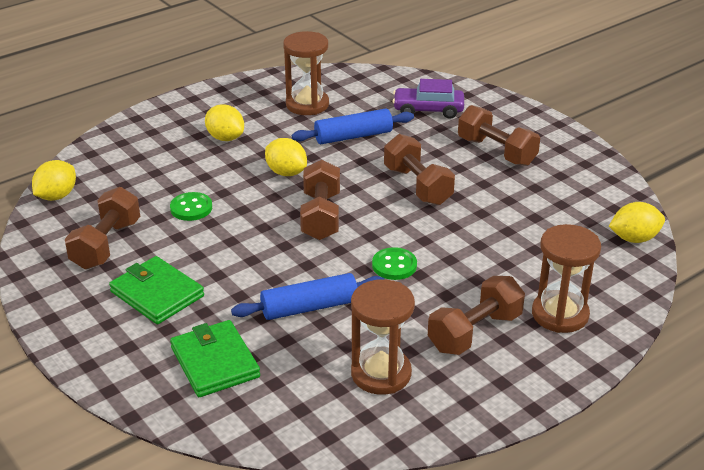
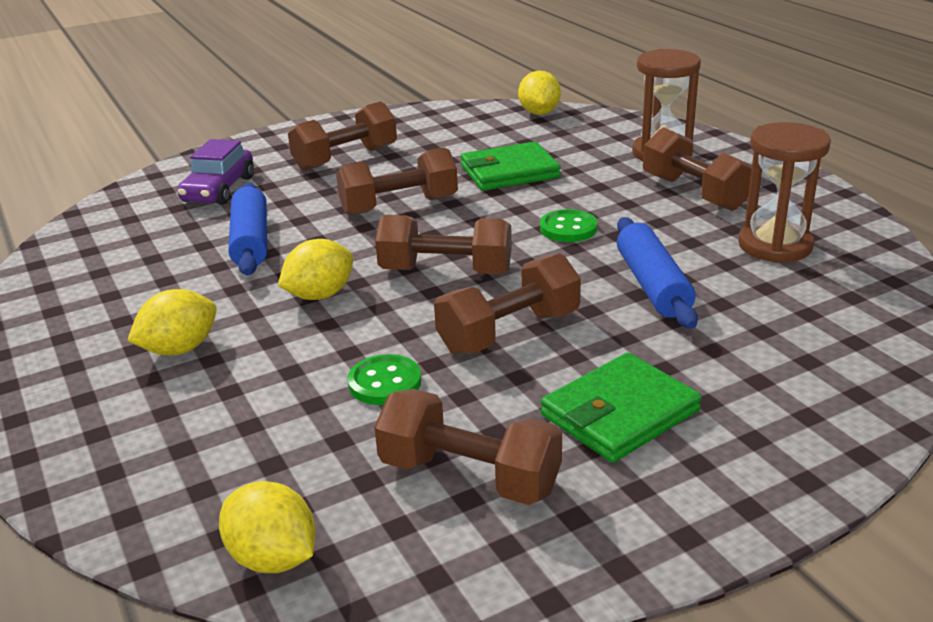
camera: 80 degrees left, 5 degrees down
green wallet [170,320,260,397] -> green wallet moved to [461,142,561,191]
brown hourglass [283,31,329,115] -> none
none -> brown dumbbell [434,253,581,355]

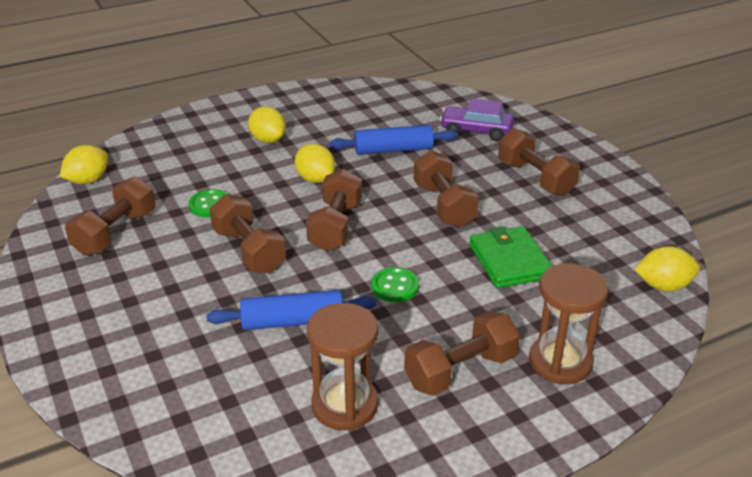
camera: 90 degrees right, 5 degrees up
green wallet [541,353,702,463] -> none

